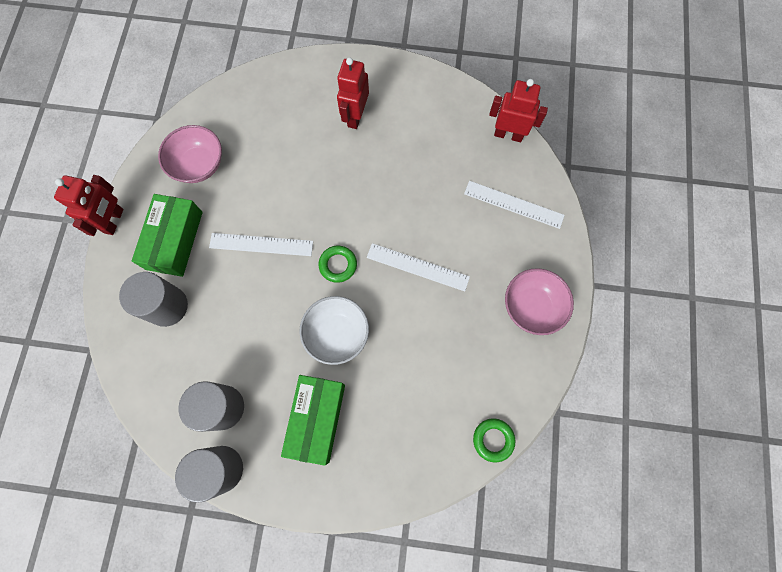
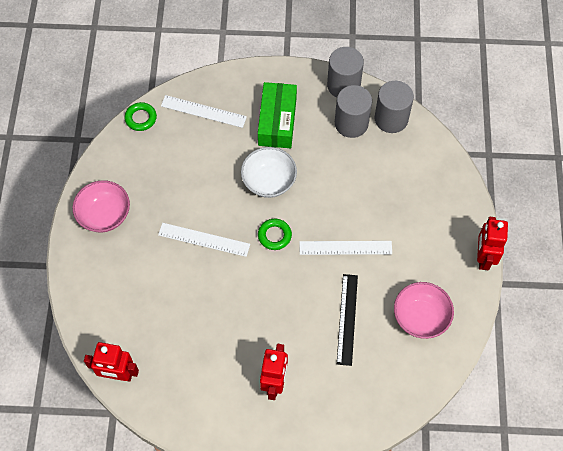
camera: 175 degrees right, 10 degrees down
grey cylinder [119,272,188,327] -> grey cylinder moved to [374,81,414,133]
green box [132,194,203,277] -> none
white ruler [464,181,565,229] -> white ruler moved to [161,95,247,128]
none -> black ruler [337,274,358,366]

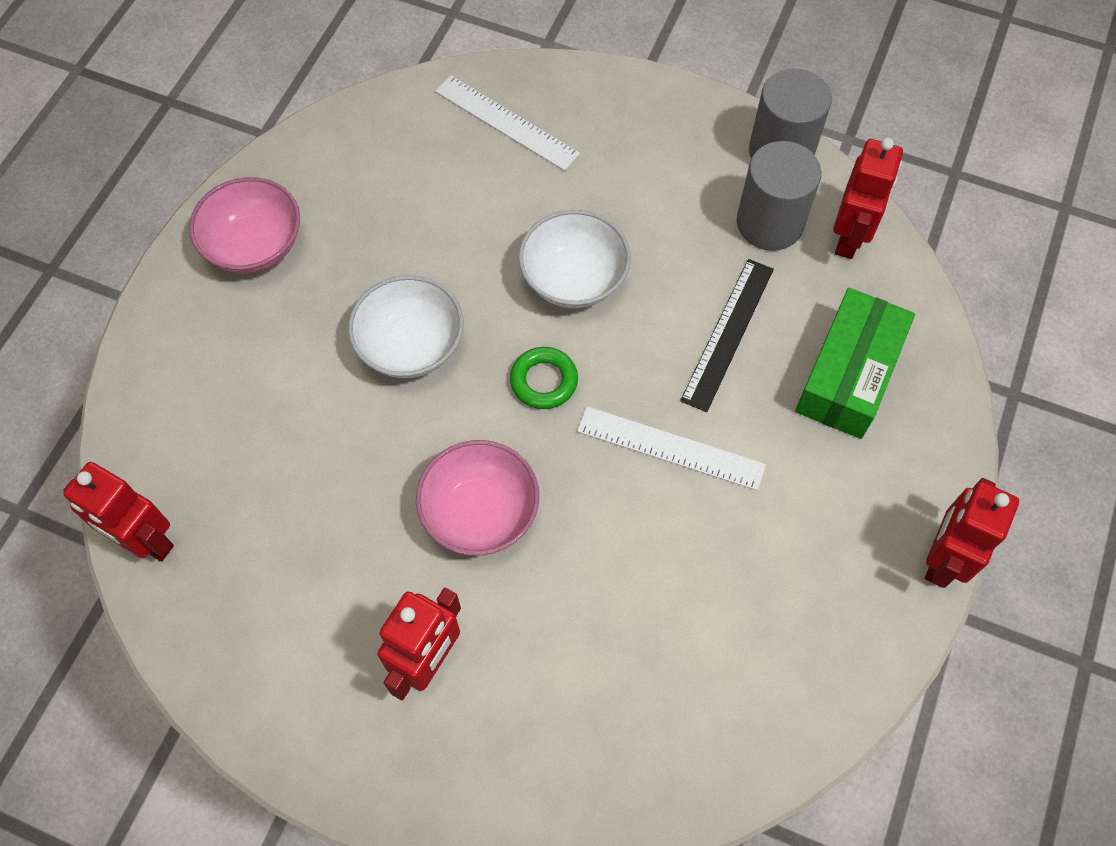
camera: 20 degrees right, 0 degrees up
green ring [124,102,157,131] -> none
white ruler [158,223,250,257] -> white bowl [348,275,463,378]
green box [258,82,297,148] -> green box moved to [795,288,915,439]
black ruler [337,274,358,366] -> black ruler moved to [680,259,774,412]
grey cylinder [374,81,414,133] -> red robot [833,138,903,259]
pink bowl [394,282,454,339] -> pink bowl moved to [416,440,539,556]

